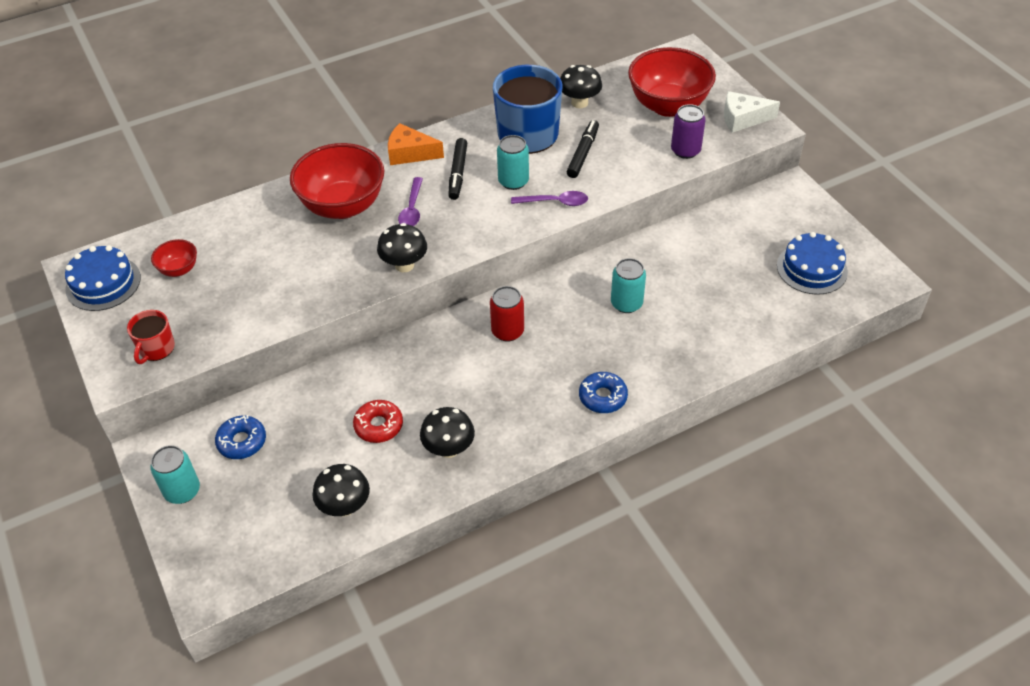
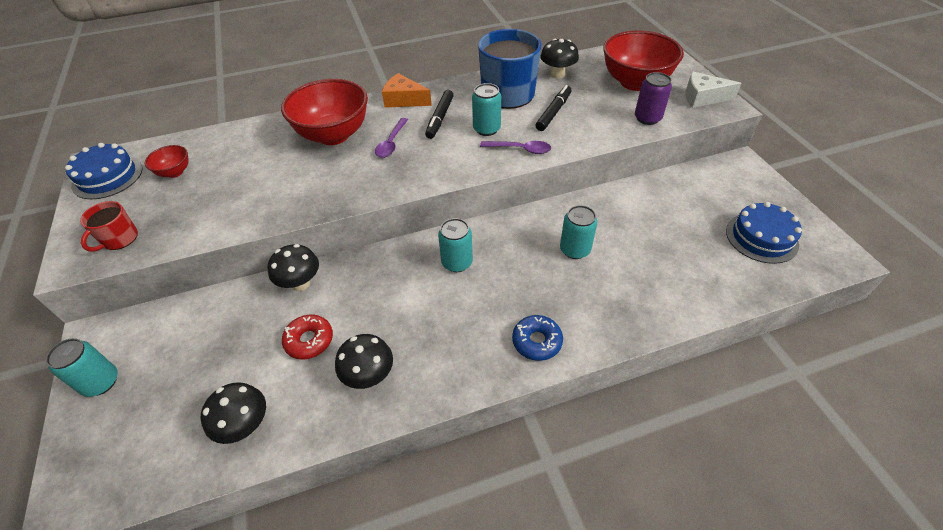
camera: 10 degrees right, 0 degrees up
blue donut [215,415,266,459] -> none
black mushroom [377,223,427,272] -> black mushroom moved to [268,244,319,291]
red can [490,286,524,342] -> turquoise can [438,218,473,272]

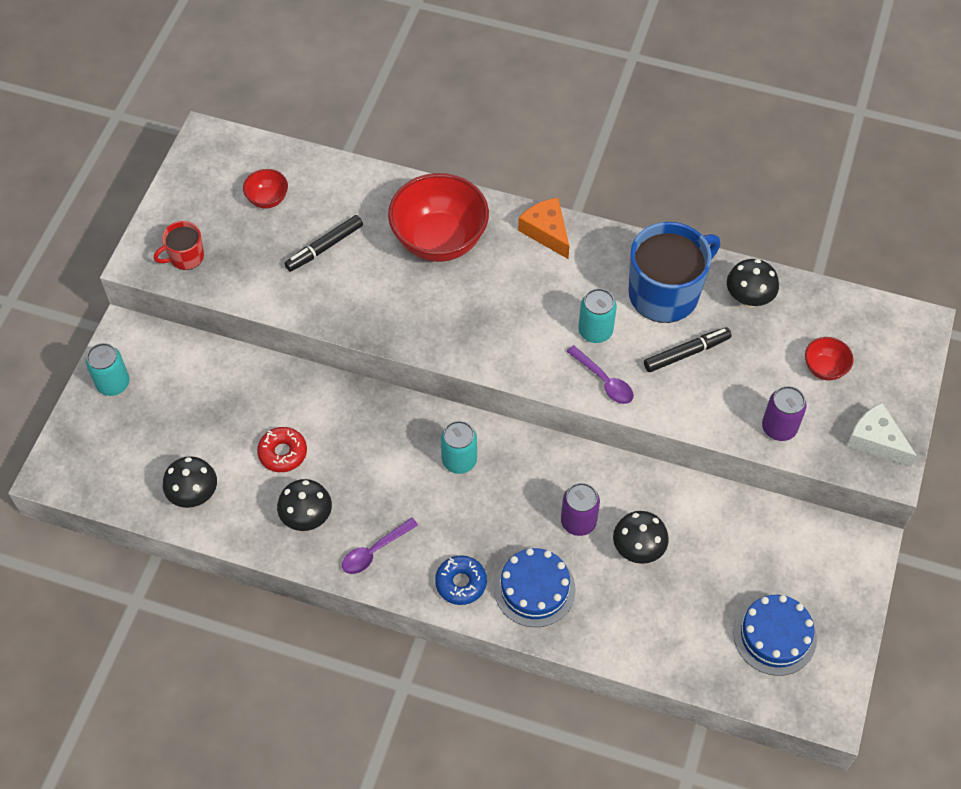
camera: 35 degrees right, 10 degrees up
blue cake [65,143,143,199] -> blue cake moved to [494,548,576,627]
black mushroom [268,244,319,291] -> black mushroom moved to [613,511,669,564]
purple spoon [375,118,408,158] -> purple spoon moved to [342,518,418,574]
black marker [425,90,454,139] -> black marker moved to [284,215,363,272]
turquoise can [560,205,597,259] -> purple can [561,483,600,536]
red bowl [603,30,684,91] -> red bowl [805,337,853,380], size x0.46

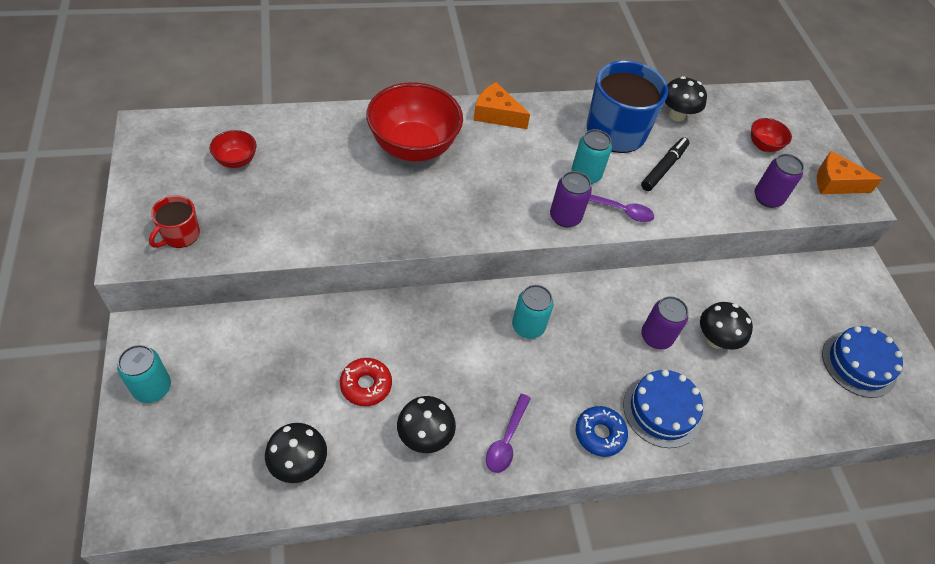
camera: 35 degrees left, 5 degrees down
black marker [284,215,363,272] -> none
white cheese [847,403,917,467] -> orange cheese [817,151,882,194]
none -> purple can [550,171,592,227]

